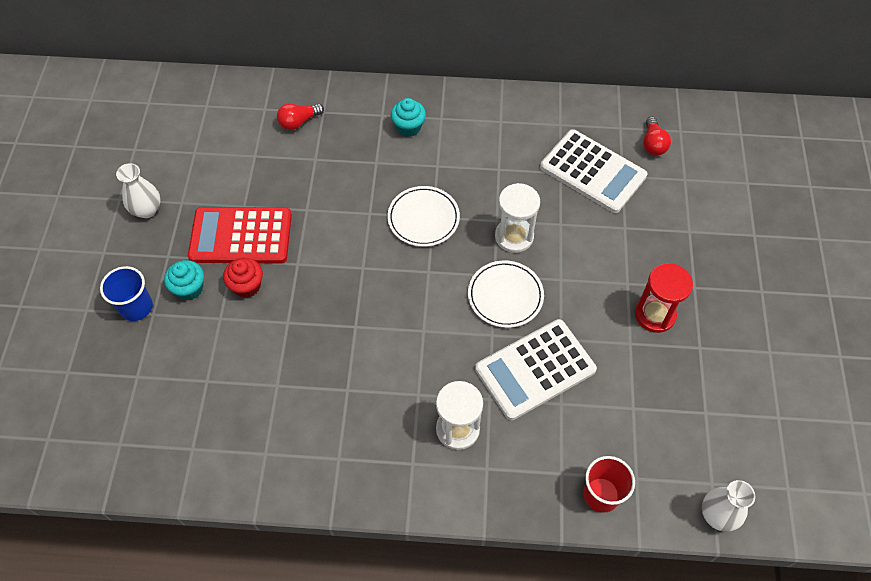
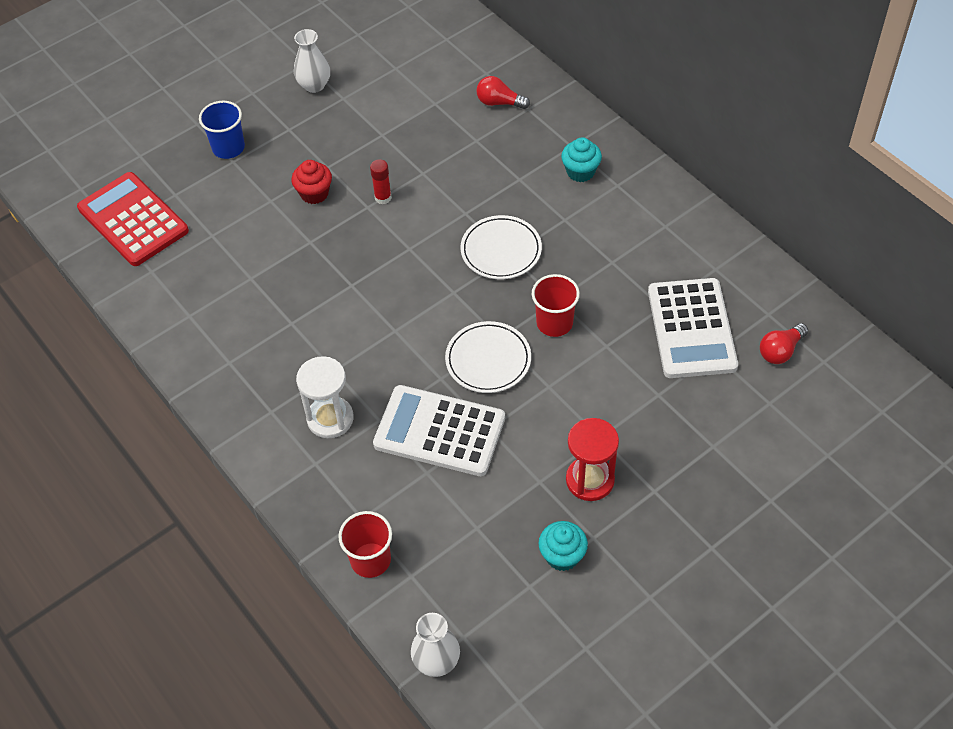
camera: 50 degrees right, 5 degrees down
turquoise cupcake [164,260,204,300] -> turquoise cupcake moved to [538,521,588,571]
red calculator [188,207,292,264] -> red calculator moved to [77,172,189,266]
white hourglass [495,183,540,253] -> red cup [532,274,580,337]
none -> red glue stick [370,159,392,204]

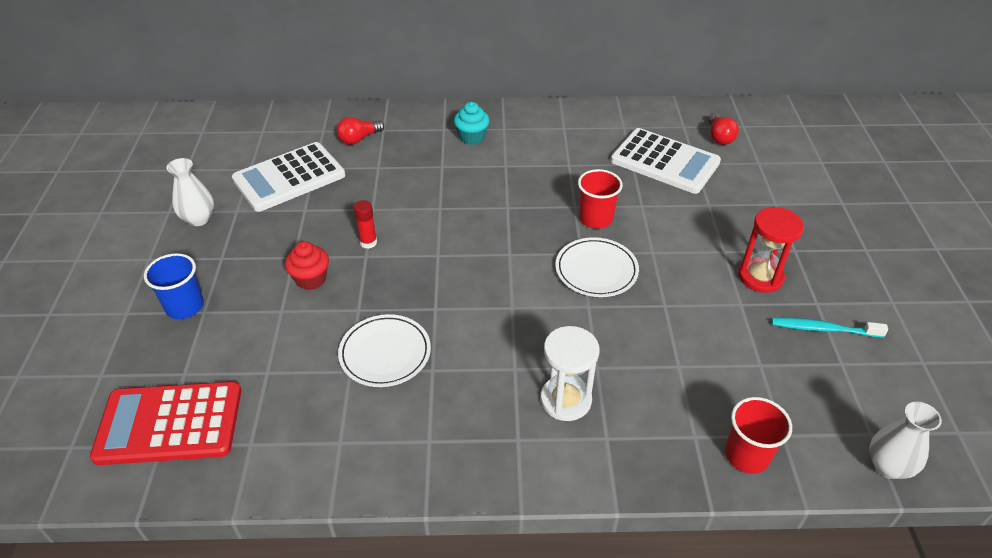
camera: 55 degrees left, 10 degrees down
white calculator [373,385,505,476] -> white calculator moved to [232,142,345,212]
white plate [460,215,542,279] -> white plate moved to [338,314,431,387]
turquoise cupcake [538,521,588,571] -> turquoise toothbrush [771,318,888,338]

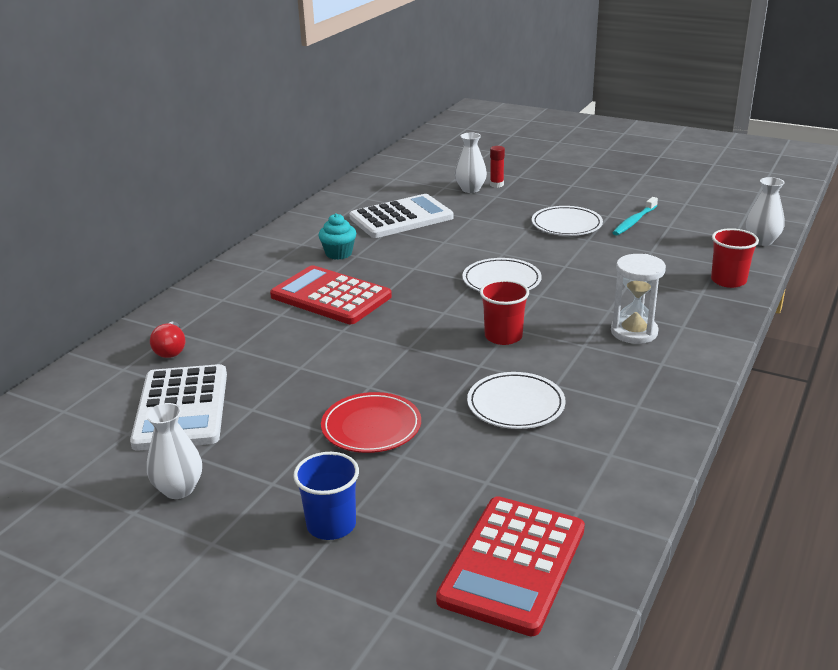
camera: 60 degrees left, 15 degrees down
red cupcake [285,241,329,290] -> red plate [321,392,421,453]
red glue stick [353,200,377,249] -> red glue stick moved to [490,146,505,188]
turquoise cupcake [454,102,490,145] -> turquoise cupcake moved to [318,213,356,260]
red cup [578,169,623,229] -> red cup moved to [480,280,529,345]
red light bulb [708,113,739,145] -> none
red hourglass [738,207,804,293] -> white plate [532,206,603,236]
none -> red calculator [270,265,392,324]
none -> white vase [455,133,487,193]

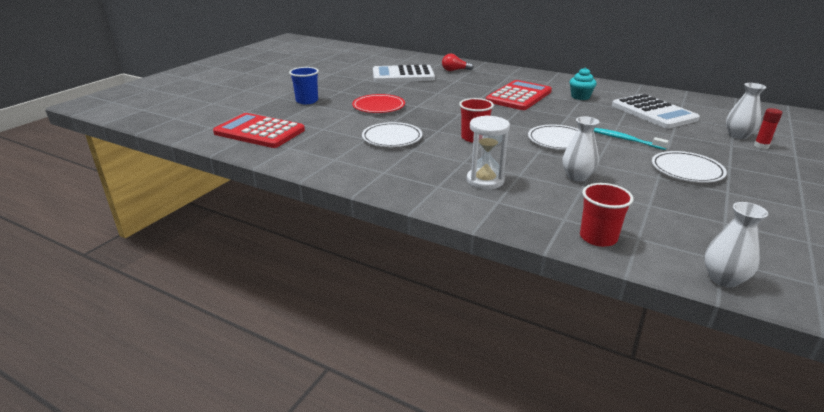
camera: 90 degrees right, 0 degrees up
white vase [146,403,202,499] -> white vase moved to [563,117,599,182]
turquoise toothbrush [612,197,658,236] -> turquoise toothbrush moved to [594,128,669,150]

